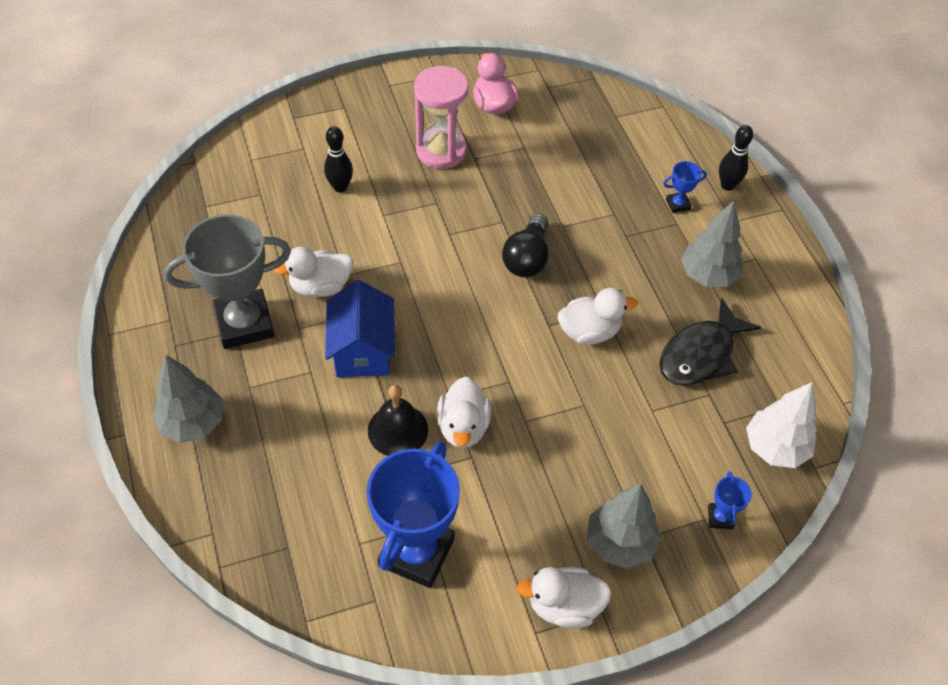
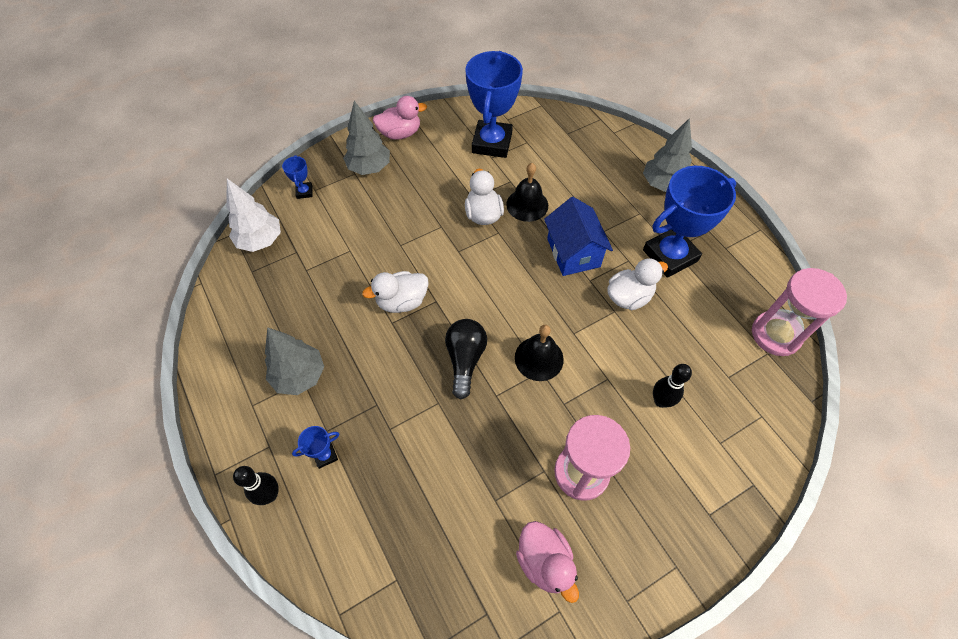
camera: 170 degrees right, 5 degrees up
grey trophy [164,214,291,349] -> blue trophy [643,166,736,278]
white duck [517,567,611,628] -> pink duck [373,96,427,140]
black fish [659,298,761,386] -> none
none -> black bell [515,325,564,381]
none -> pink hourglass [751,268,847,356]

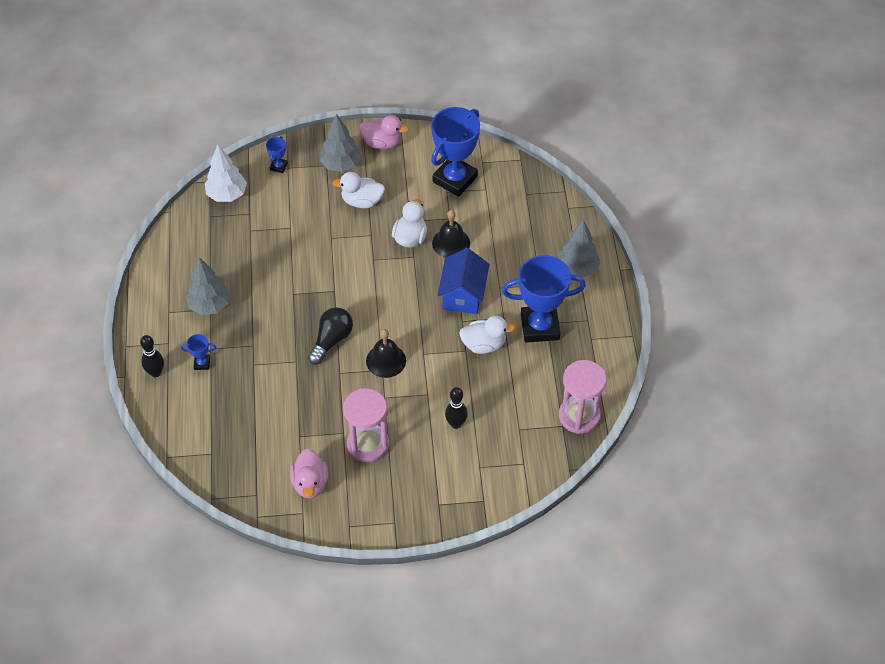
camera: 25 degrees right, 5 degrees down
white duck [362,271,429,313] -> white duck moved to [332,172,385,208]

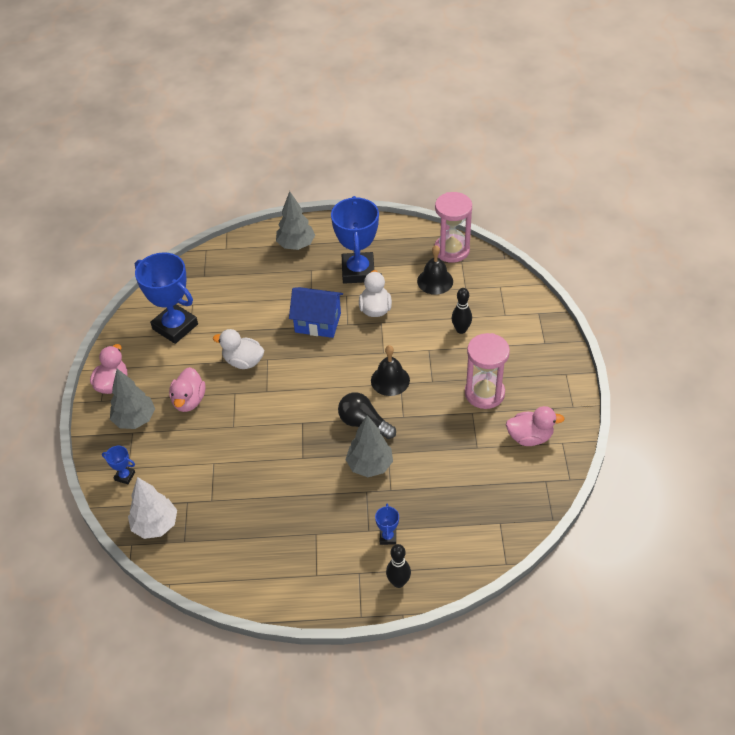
camera: 85 degrees left, 5 degrees down
grey tree [185,257,230,315] -> grey tree moved to [345,415,393,477]
white duck [332,172,385,208] -> pink duck [169,367,206,412]
black bell [432,210,470,258] -> black bell moved to [417,245,453,295]

